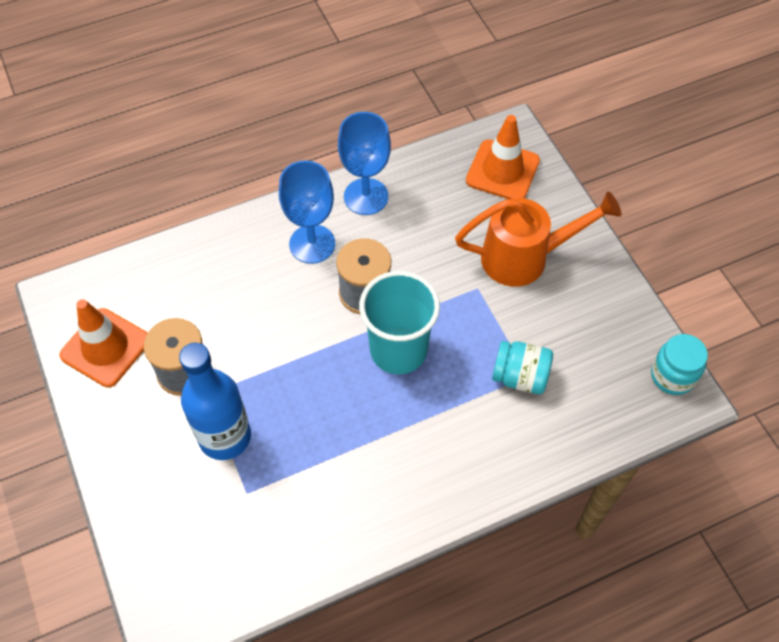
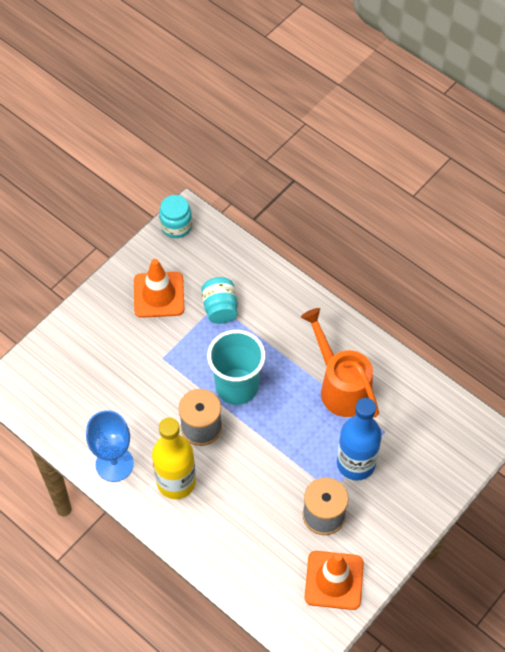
camera: 115 degrees left, 0 degrees up
blue goblet [279,160,335,264] -> yellow bottle [152,417,196,499]
orange watering can [455,192,621,287] -> orange watering can moved to [301,308,379,418]
orange traffic cone [466,115,540,199] -> orange traffic cone moved to [134,259,184,318]

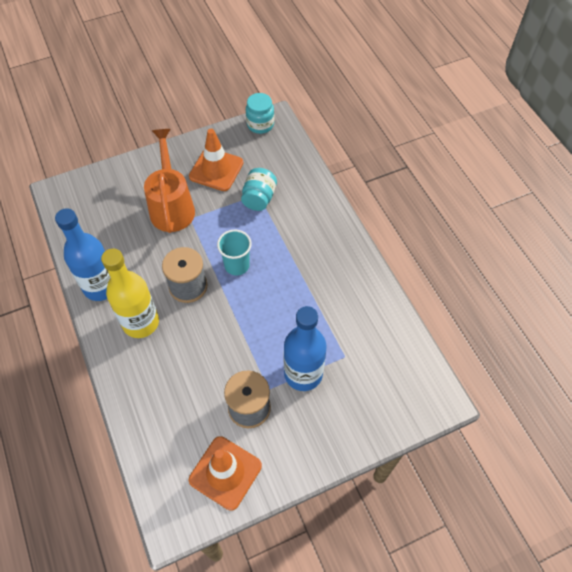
camera: 25 degrees right, 0 degrees up
blue goblet [86,410,134,482] -> blue bottle [55,208,111,301]
turquoise cup [207,330,265,405] -> turquoise cup [217,230,252,275], size x0.63
orange watering can [301,308,379,418] -> orange watering can moved to [144,129,195,233]

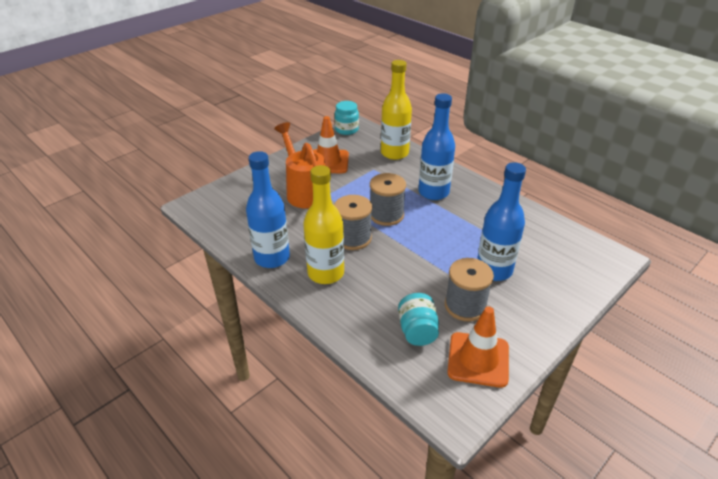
camera: 20 degrees left, 20 degrees down
turquoise cup [217,230,252,275] -> grey spool [370,173,406,226]
turquoise jar [241,168,277,211] -> turquoise jar moved to [398,293,439,346]
none -> yellow bottle [381,60,412,160]
none -> blue bottle [418,93,455,200]

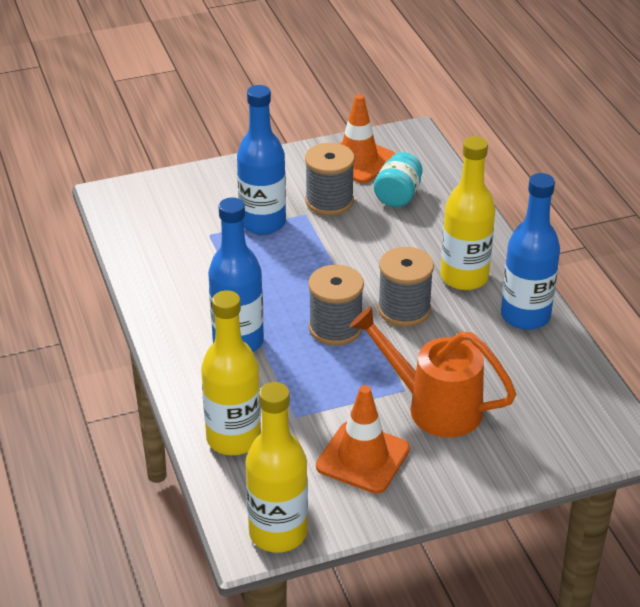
camera: 155 degrees left, 0 degrees up
orange watering can [274,122,325,209] -> orange watering can turned 120 degrees clockwise [350,306,516,437]
turquoise jar [335,101,359,135] -> yellow bottle [245,382,308,553]

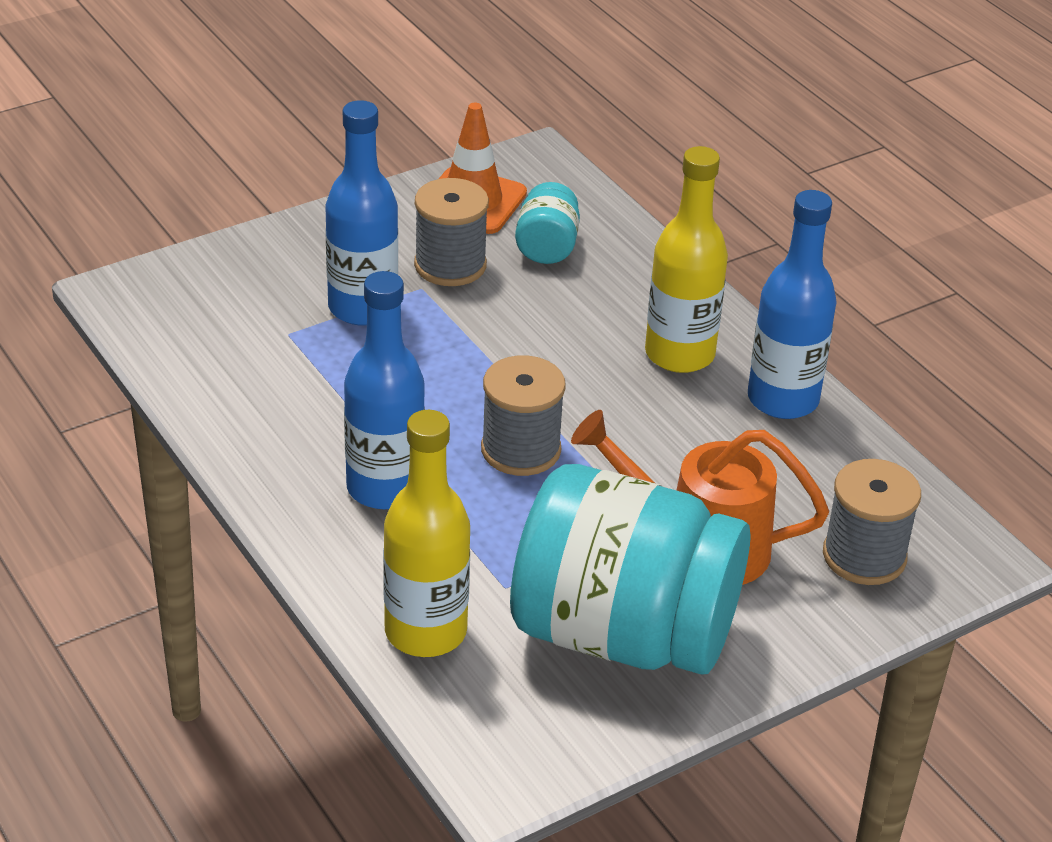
camera: 15 degrees left, 0 degrees up
yellow bottle [245,382,308,553] -> none
orange traffic cone [316,385,410,494] -> turquoise jar [510,464,751,674]
grey spool [378,247,434,327] -> grey spool moved to [823,459,921,585]

